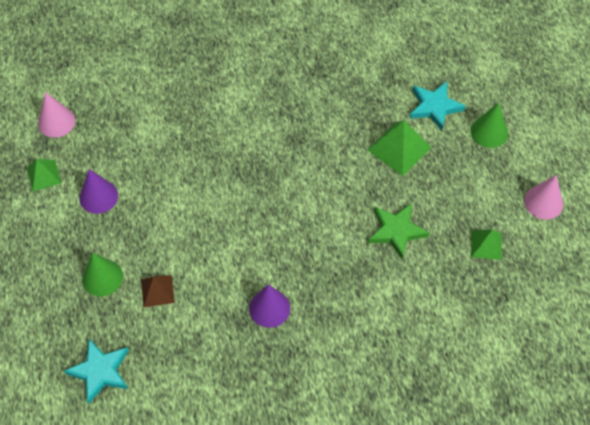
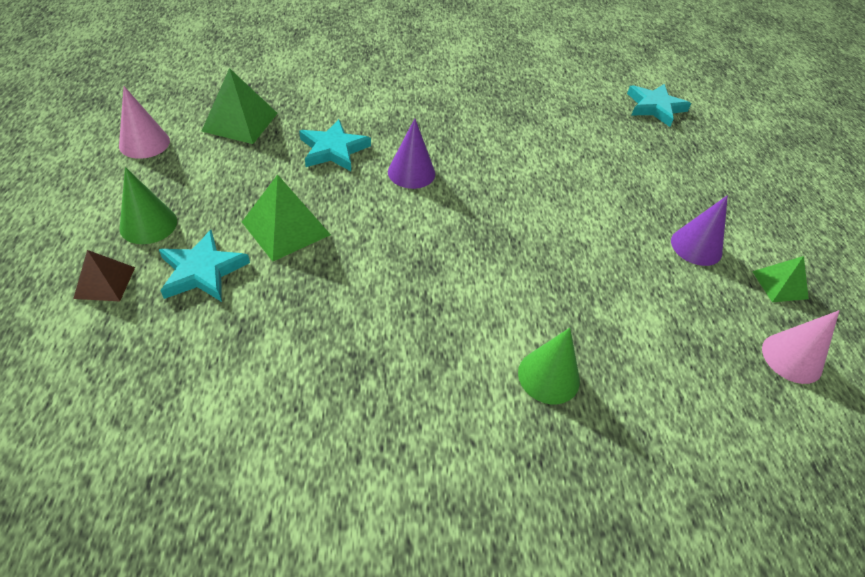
camera: 175 degrees left, 10 degrees down
green cone [82,253,123,296] -> green cone moved to [518,328,580,404]
brown pyramid [141,275,175,307] -> brown pyramid moved to [73,250,135,302]
purple cone [249,284,290,328] -> purple cone moved to [388,118,435,189]
green star [368,203,429,259] -> turquoise star [299,119,371,171]
green pyramid [471,230,502,260] -> green pyramid [201,68,278,144], size x1.60

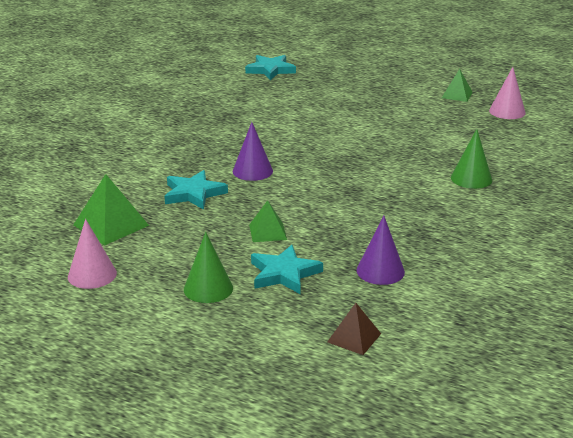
camera: 55 degrees left, 20 degrees down
brown pyramid [73,250,135,302] -> brown pyramid moved to [327,303,381,355]
green pyramid [242,174,331,261] -> green pyramid [249,200,287,242], size x0.62
purple cone [671,195,728,266] -> purple cone moved to [357,216,405,285]

